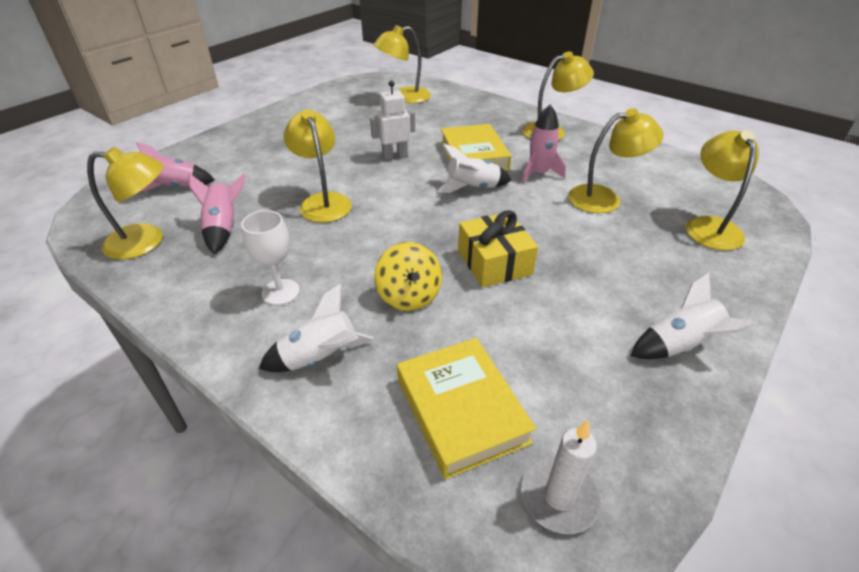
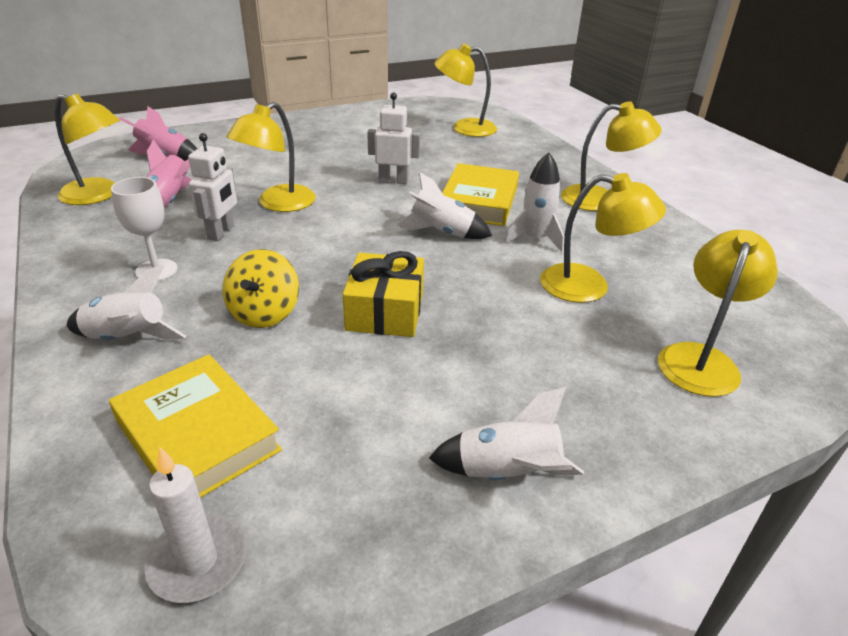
camera: 25 degrees right, 5 degrees down
yellow lamp [284,109,352,222] -> yellow lamp turned 150 degrees counterclockwise [226,102,316,212]
yellow book [397,338,536,479] -> yellow book turned 45 degrees counterclockwise [109,354,282,498]
pink rocket [521,104,566,183] -> white rocket [504,152,564,252]
none -> white robot [188,133,237,241]

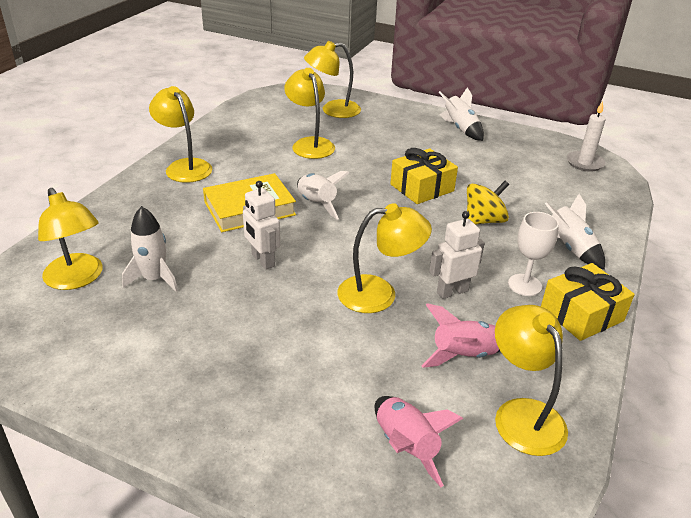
camera: 130 degrees left, 0 degrees up
yellow book [109,354,282,498] -> none
white rocket [504,152,564,252] -> white rocket moved to [122,206,178,292]
none -> yellow gift [541,263,635,341]

